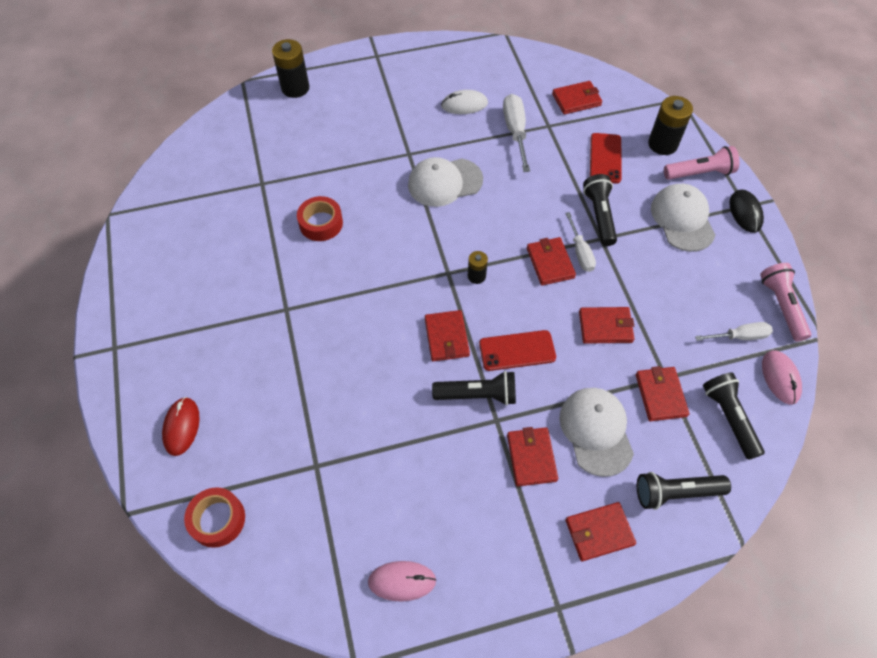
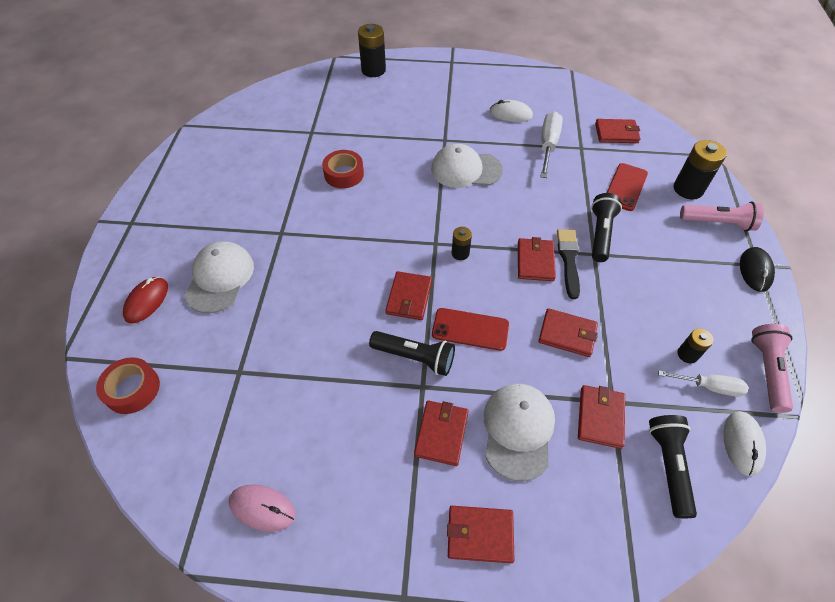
camera: 20 degrees right, 5 degrees down
white screwdriver [565,212,596,272] -> black brush [557,229,580,299]
black flashlight [637,472,731,510] -> none
white cap [651,184,715,252] -> white cap moved to [184,241,254,313]
pink mouse [762,350,802,405] -> white mouse [723,411,766,476]
none -> black battery [677,328,714,364]

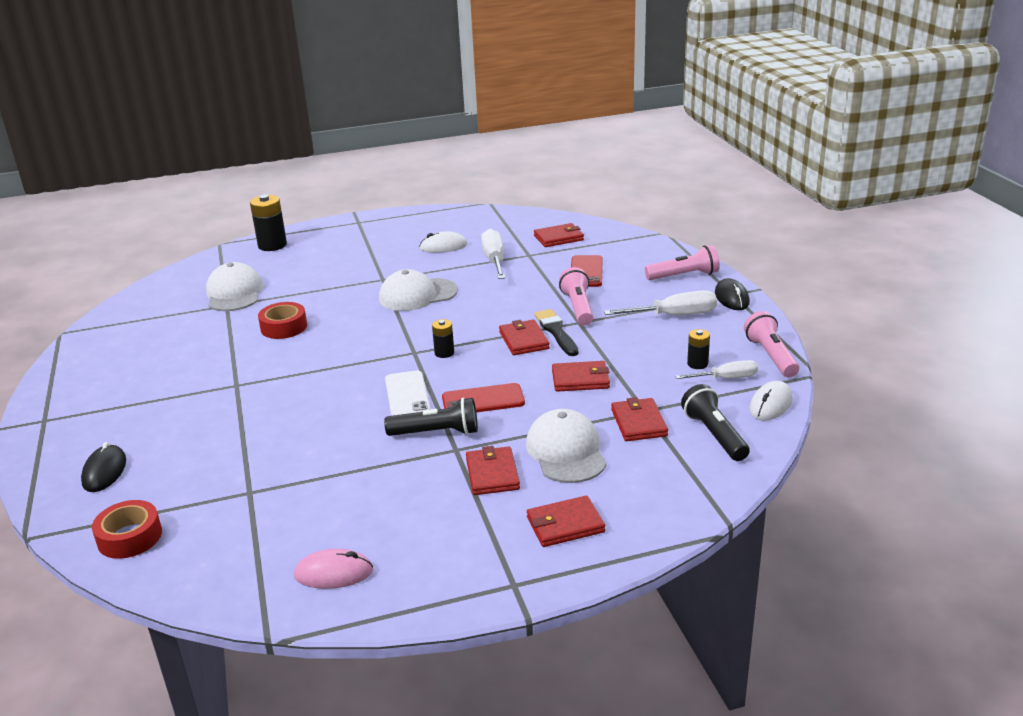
camera: 20 degrees left, 25 degrees down
red mouse [123,277,168,324] -> black mouse [81,442,126,492]
white cap [184,241,254,313] -> white cap moved to [206,262,264,311]
red wallet [386,271,432,320] -> white phone [385,370,431,416]
black flashlight [591,193,622,262] -> pink flashlight [559,267,593,326]
black battery [674,140,727,200] -> none
white mouse [723,411,766,476] -> white mouse turned 45 degrees clockwise [750,381,793,421]
none -> white screwdriver [604,290,717,315]

